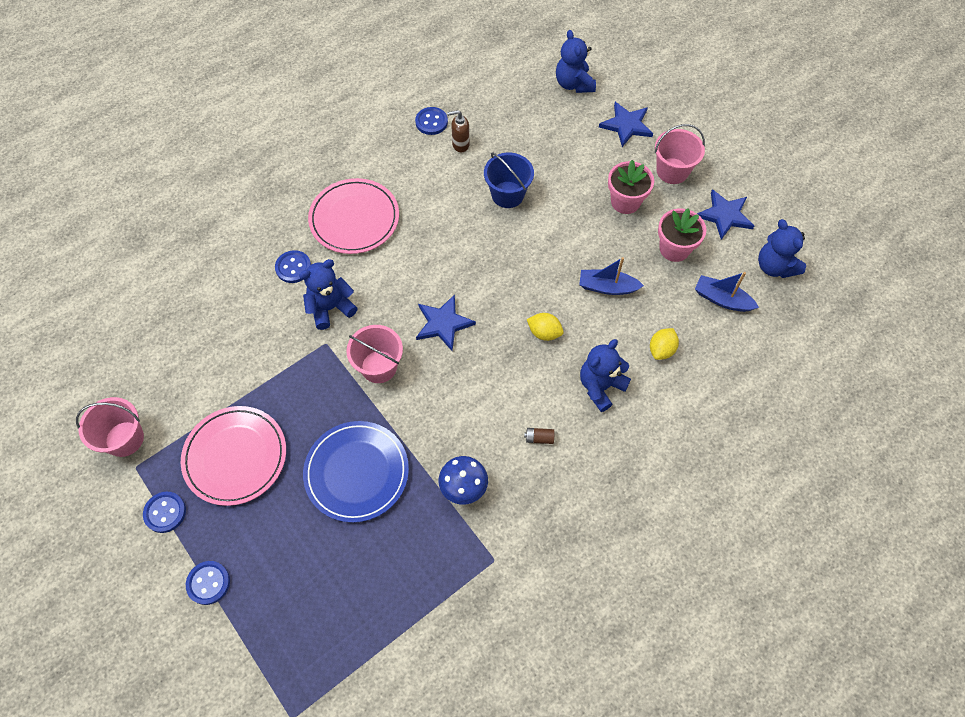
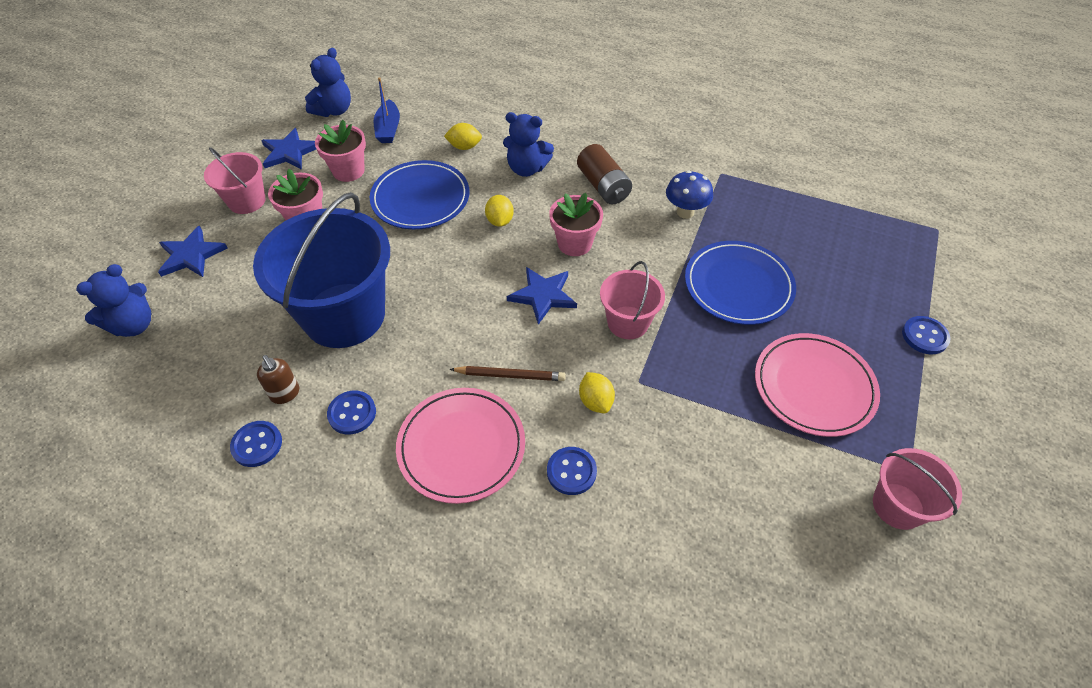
camera: 120 degrees left, 10 degrees down
blue button [143,491,186,533] -> blue button moved to [327,391,376,435]
blue teddy bear [299,259,357,330] -> yellow lemon [579,372,615,413]
blue bucket [484,153,534,208] -> blue bucket [253,192,390,348], size x1.97
brown battery [524,428,554,444] -> brown battery [577,144,632,205], size x2.25
blue boat [579,257,644,295] -> blue plate [369,160,469,230]
none -> brown pencil [449,366,566,381]
none -> pink flower pot [549,193,603,256]

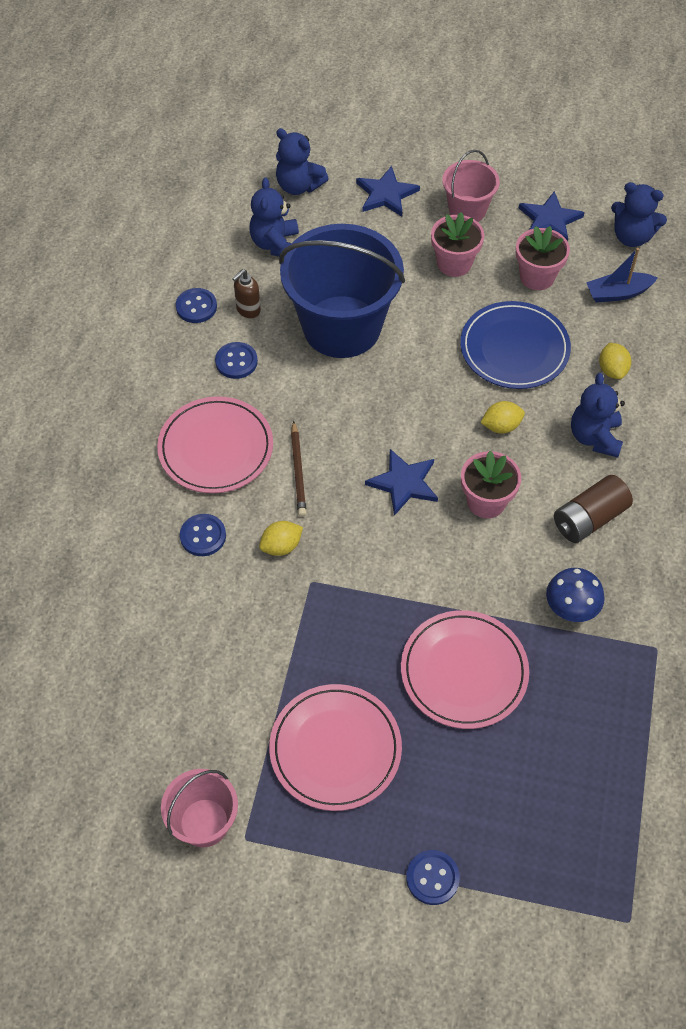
camera: 80 degrees right, 5 degrees up
pink bucket [600,261,665,339] -> none
blue plate [685,241,796,325] -> pink plate [401,610,529,729]
none -> blue teddy bear [249,178,299,257]

